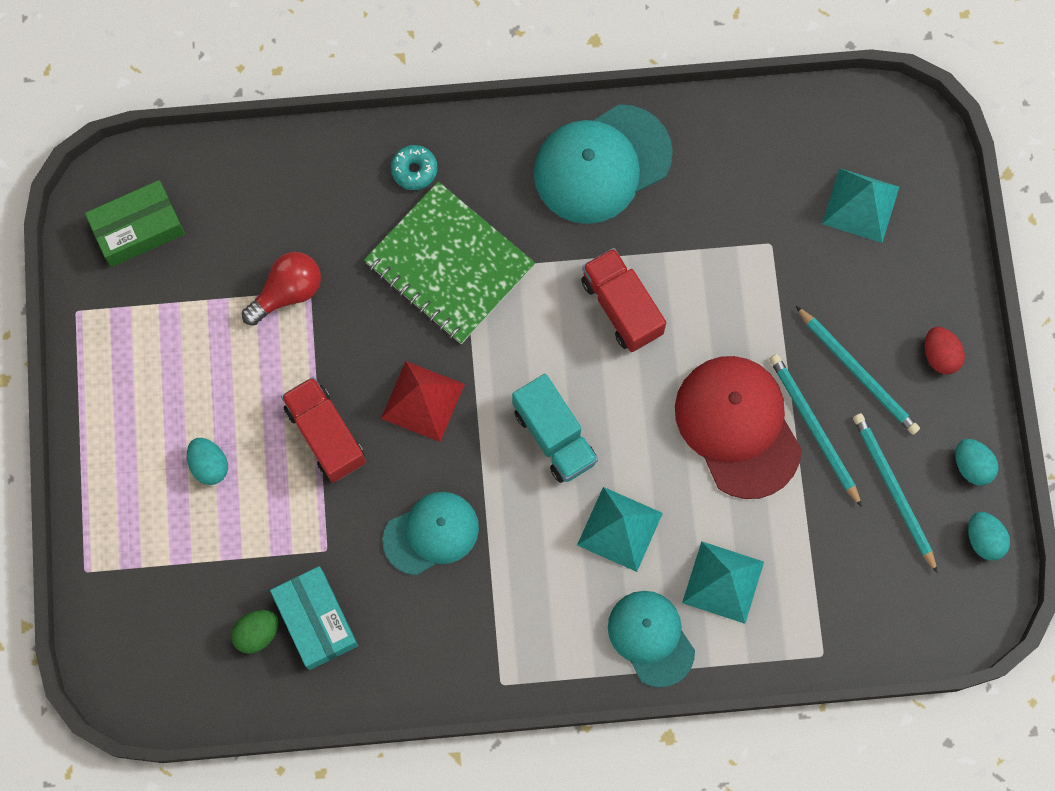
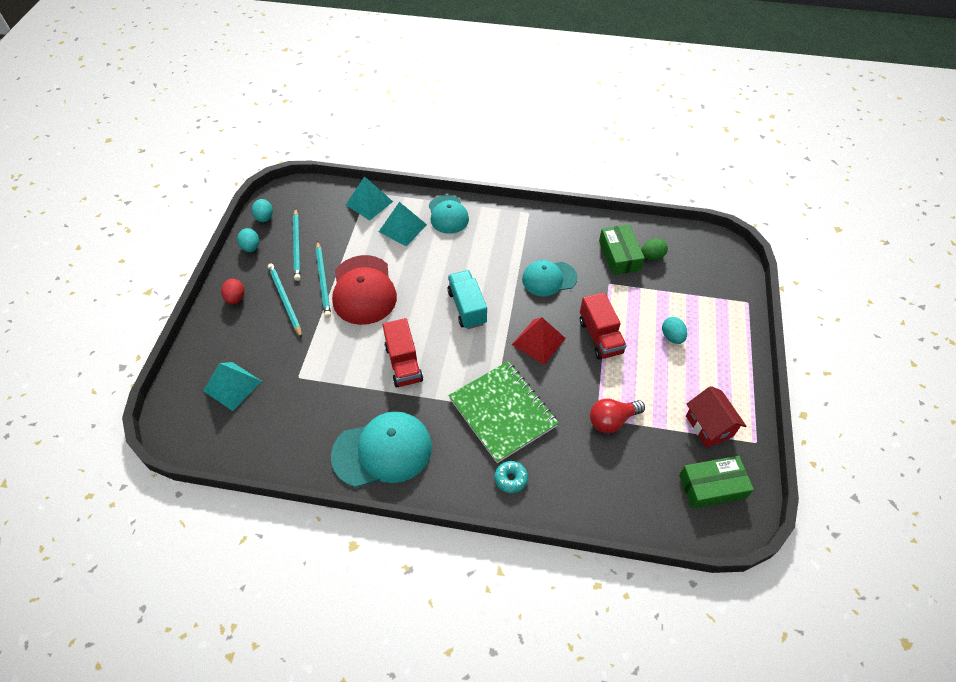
camera: 165 degrees left, 20 degrees down
turquoise box [270,566,358,670] -> green box [599,224,645,275]
turquoise pyramid [577,487,663,572] -> turquoise pyramid moved to [346,176,393,221]
none -> red house [686,386,747,448]

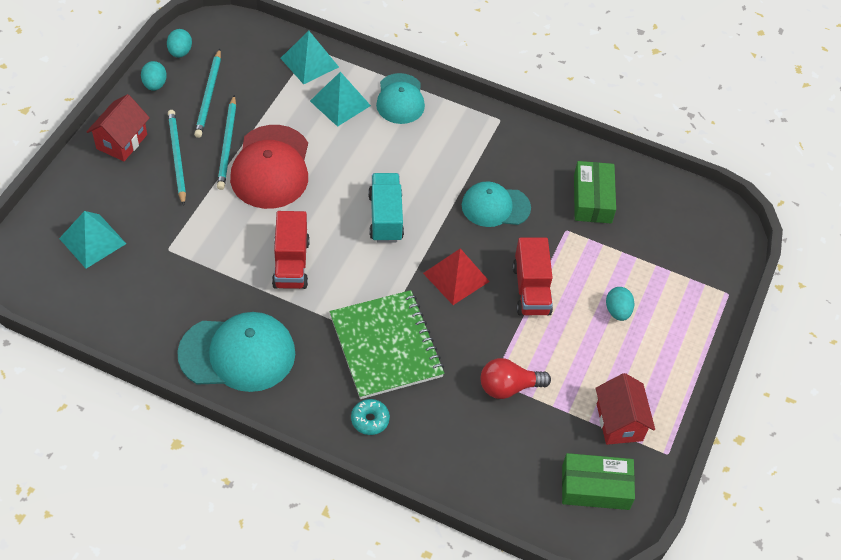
camera: 10 degrees right, 0 degrees up
red egg [221,279,244,304] -> red house [86,94,150,161]
green egg [641,239,668,260] -> none

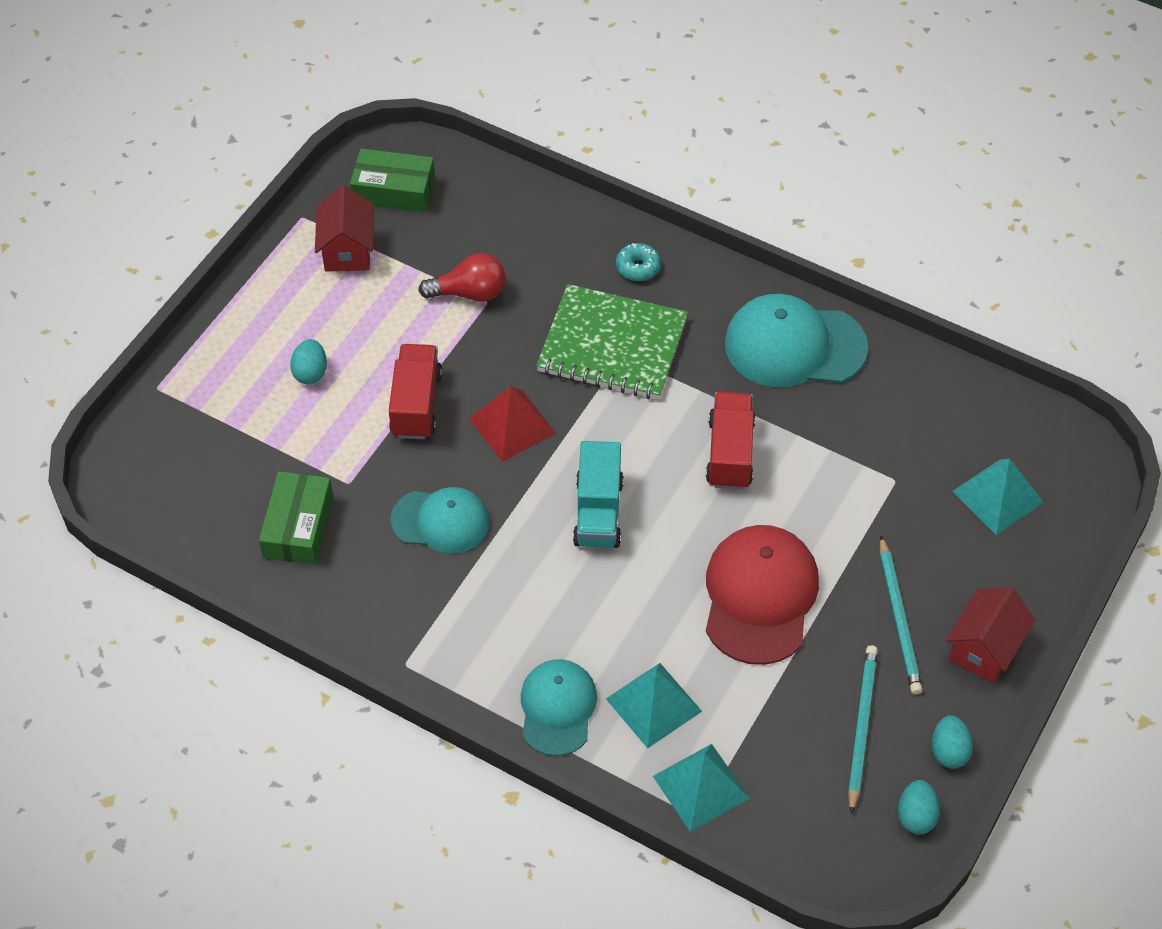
camera: 170 degrees left, 0 degrees up
turquoise pencil [217,95,236,190] -> none
green notebook [330,290,444,399] -> green notebook turned 60 degrees counterclockwise [536,284,688,400]

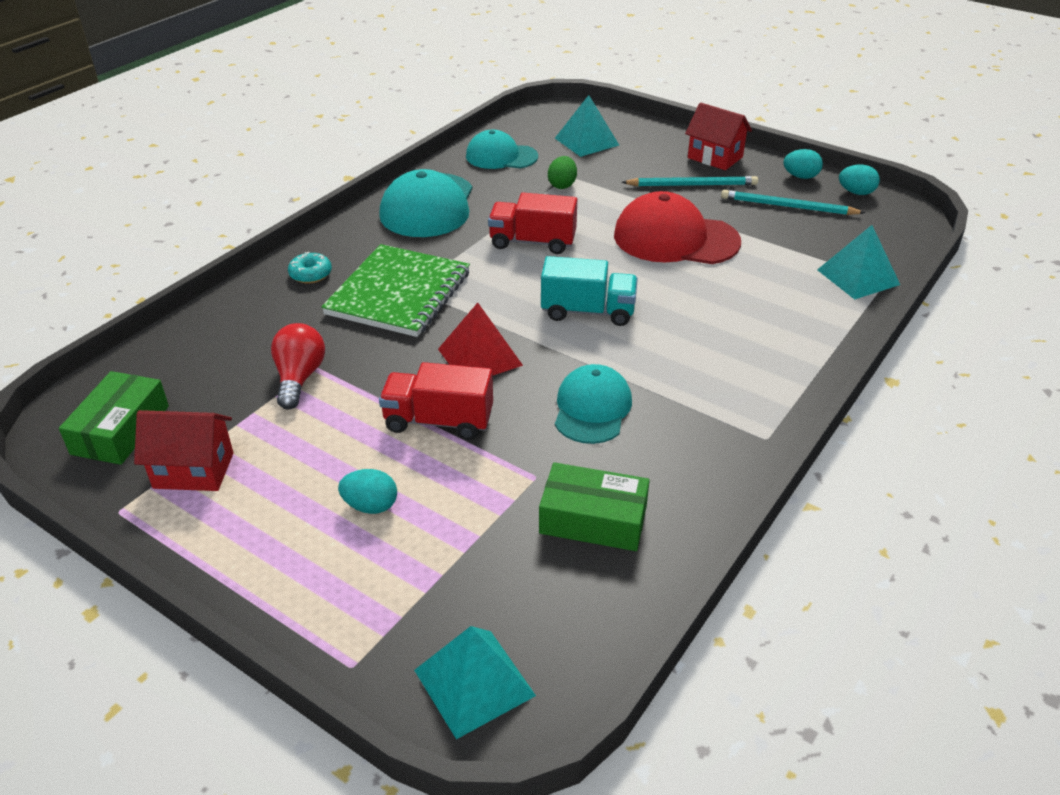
camera: 85 degrees left, 15 degrees down
turquoise cap [521,659,597,756] -> turquoise cap moved to [466,130,538,169]
turquoise pyramid [606,663,702,748] -> turquoise pyramid moved to [414,626,536,739]
none -> green egg [548,156,577,189]

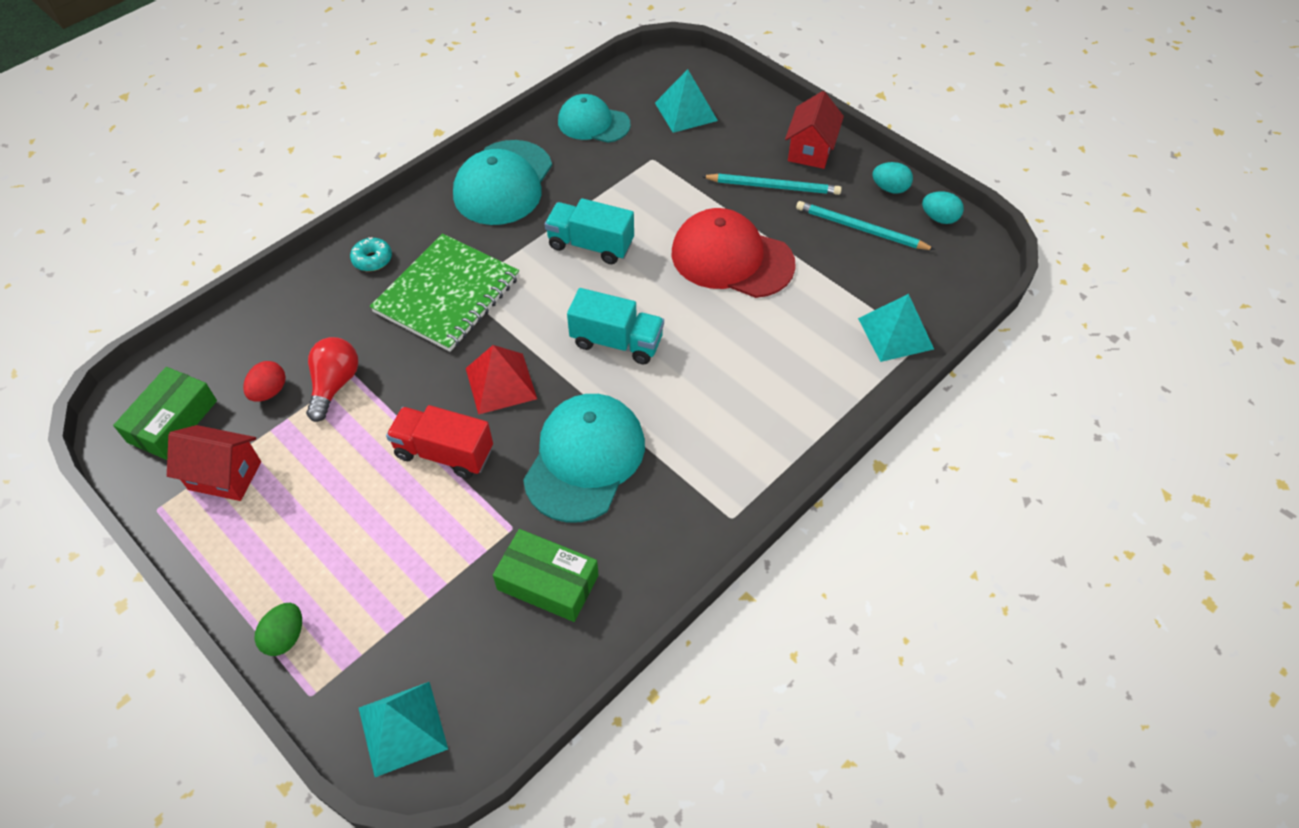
camera: 10 degrees right, 15 degrees up
turquoise egg [338,469,397,514] -> none
red truck [488,193,577,254] -> turquoise truck [545,198,634,264]
green egg [548,156,577,189] -> green egg moved to [254,603,302,656]
turquoise cap [555,364,632,444] -> turquoise cap [523,394,645,523], size x1.53
red house [685,102,752,170] -> red house turned 60 degrees clockwise [785,91,844,169]
none -> red egg [243,361,286,402]

